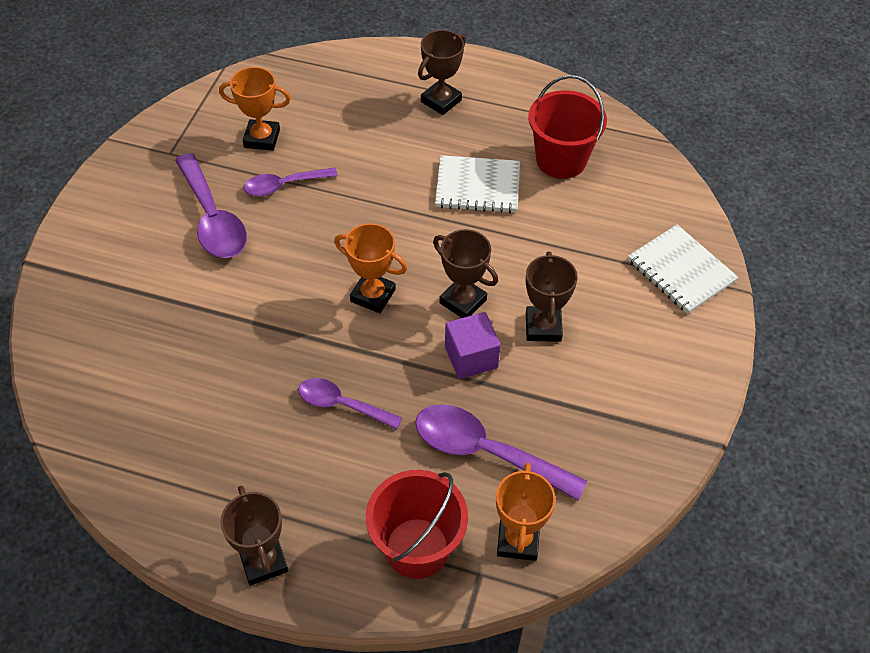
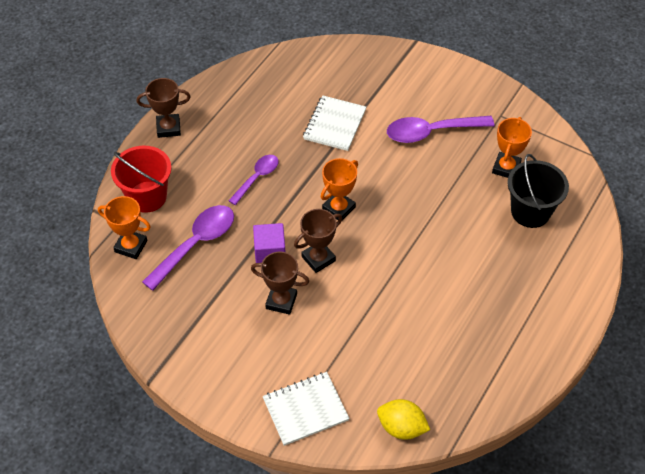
camera: 105 degrees right, 0 degrees up
purple spoon [244,167,338,196] -> none
brown trophy [418,30,466,115] -> none
white notebook [435,155,520,213] -> white notebook moved to [303,95,366,151]
red bucket [528,75,607,179] -> none
none -> yellow lemon [377,399,430,440]
none -> black bucket [508,154,569,228]

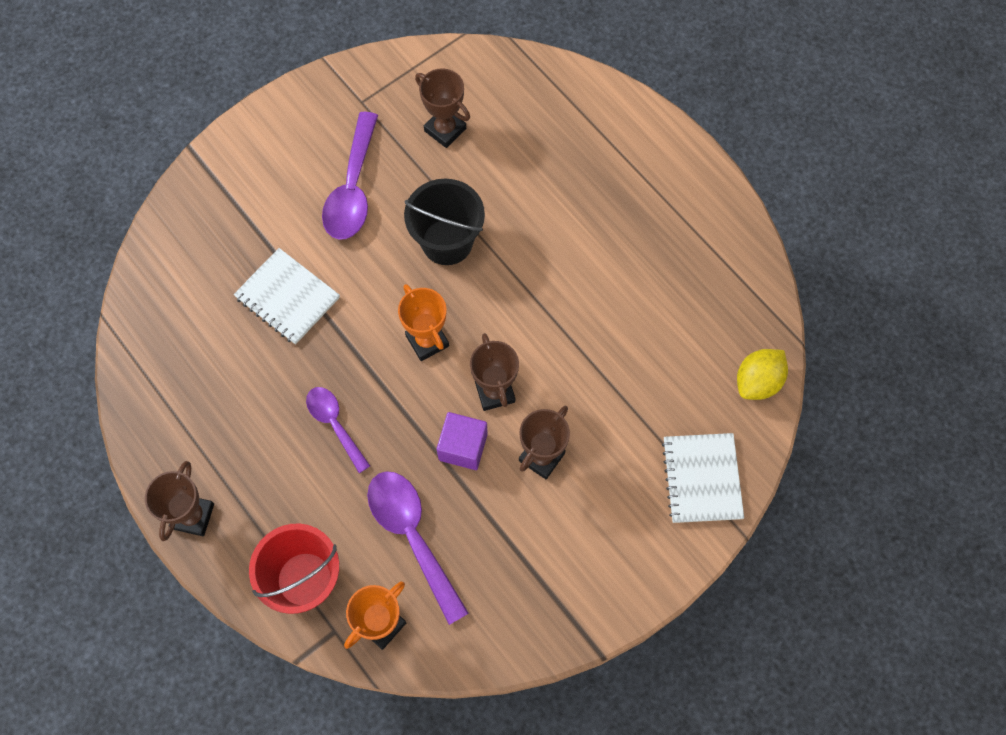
camera: 70 degrees left, 15 degrees up
orange trophy [492,117,532,178] -> brown trophy [415,68,470,148]
black bucket [508,154,569,228] -> black bucket moved to [404,179,485,265]

